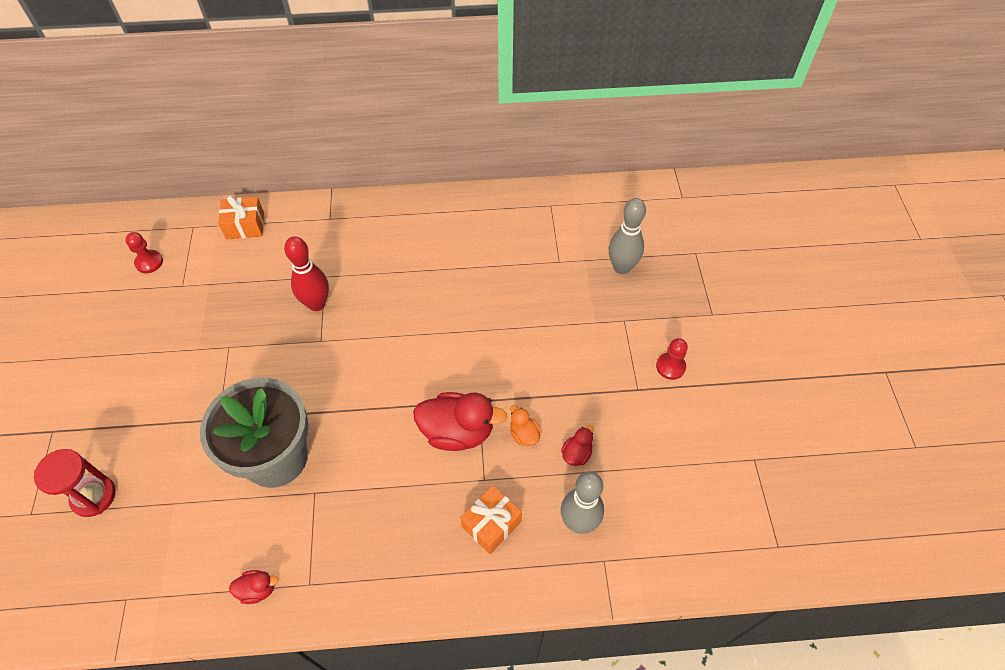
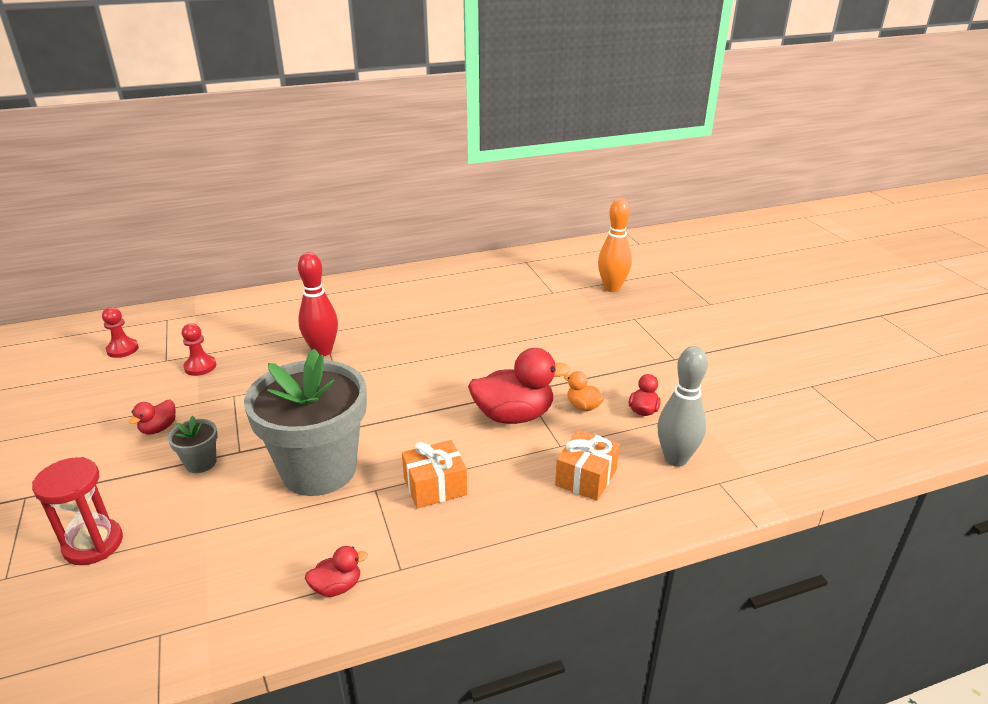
camera: 15 degrees left, 25 degrees down
orange gift [218,196,264,240] -> orange gift moved to [402,440,467,509]
grey bowling pin [609,198,646,274] -> orange bowling pin [598,198,632,292]
red pawn [656,338,688,380] -> red pawn moved to [182,323,216,376]
none -> red duck [129,400,176,435]
none -> grey flower pot [168,416,218,473]

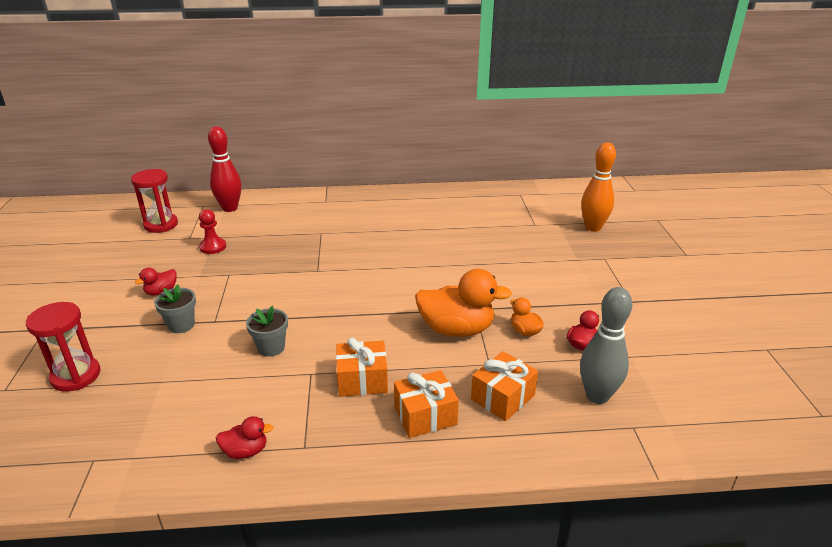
camera: 15 degrees right, 0 degrees up
red pawn [102,307,139,358] -> red hourglass [131,169,178,233]
grey flower pot [244,349,367,496] -> grey flower pot [246,306,288,357], size x0.41
red bowling pin [298,252,338,357] -> red bowling pin moved to [208,126,241,212]
red duck [468,348,570,424] -> orange duck [415,269,512,337]
none -> orange gift [394,370,459,438]

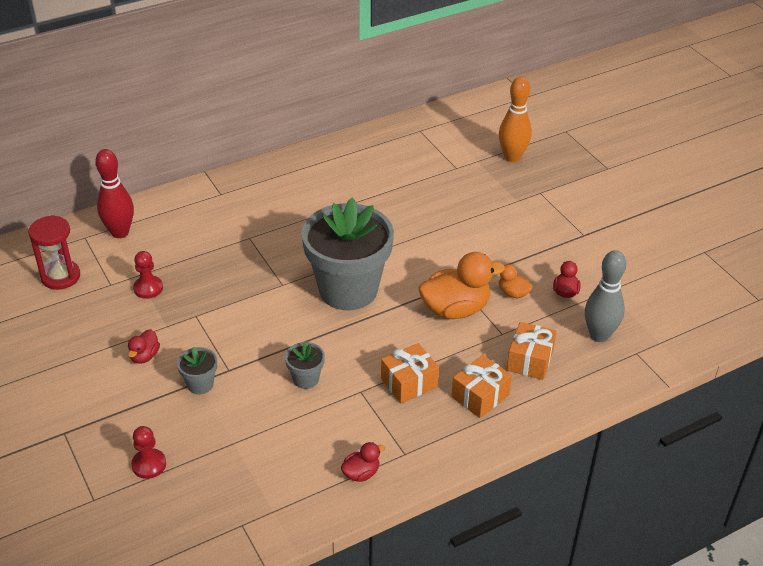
camera: 25 degrees left, 10 degrees up
red hourglass [26,302,100,392] -> red pawn [131,426,166,479]
none -> grey flower pot [301,198,394,310]

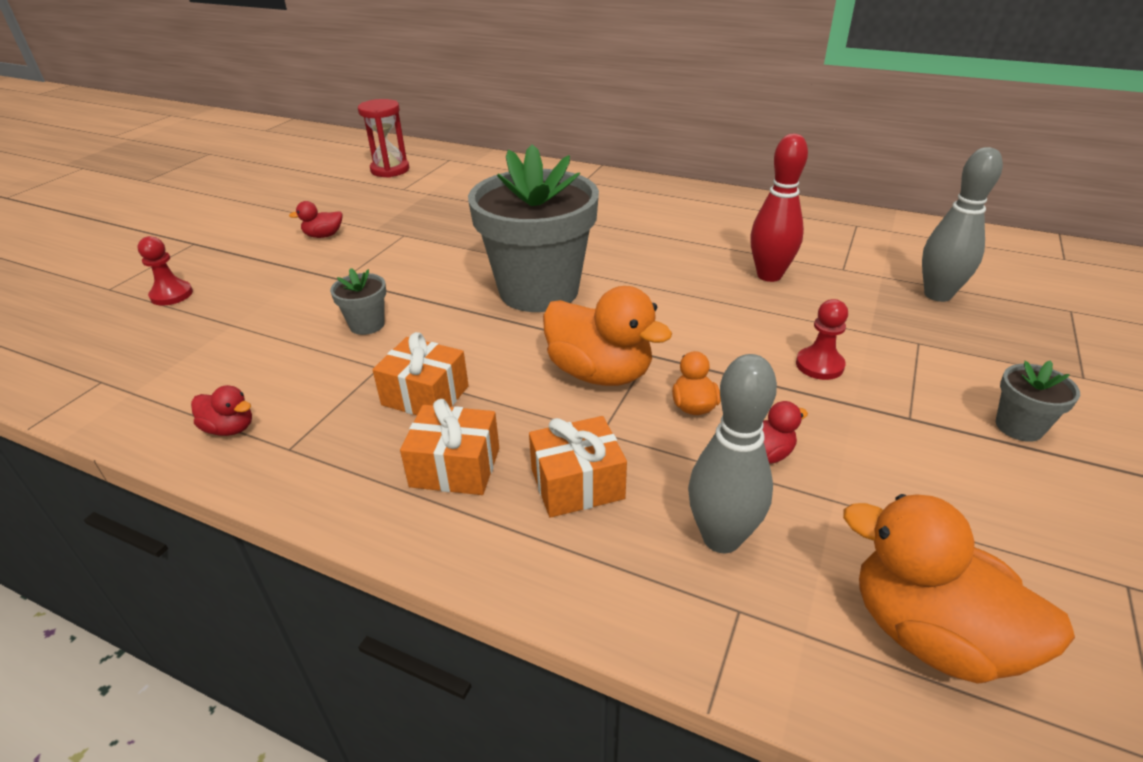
camera: 55 degrees right, 5 degrees down
red bowling pin [95,149,134,238] -> red bowling pin moved to [750,134,808,282]
red pawn [133,251,163,299] -> red pawn moved to [796,299,848,380]
grey flower pot [177,347,217,394] -> grey flower pot moved to [996,360,1080,442]
orange bowling pin [499,77,532,162] -> grey bowling pin [922,147,1003,302]
none -> orange duck [843,494,1075,684]

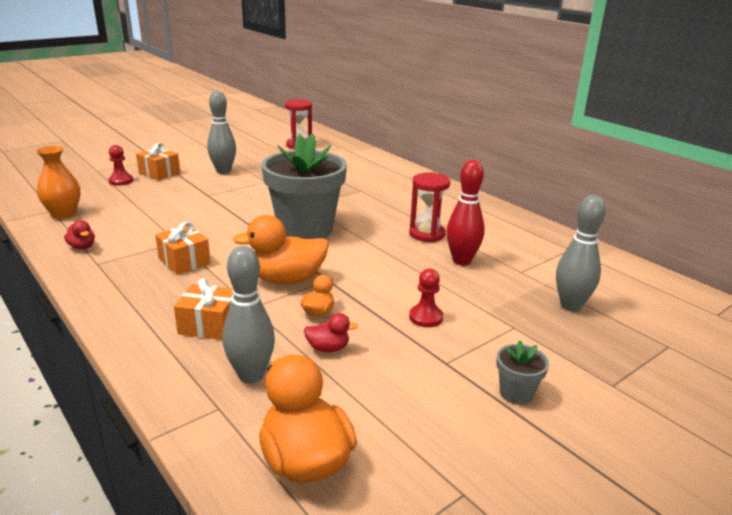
camera: 25 degrees right, 10 degrees down
red duck [289,201,342,238] -> grey bowling pin [207,91,236,174]
grey flower pot [330,268,386,335] -> none
orange gift [400,399,499,495] -> orange gift moved to [136,143,180,180]
orange duck [543,286,672,386] -> orange duck turned 105 degrees clockwise [232,215,329,284]
none -> orange vase [36,146,81,219]
none -> red hourglass [409,173,450,242]

